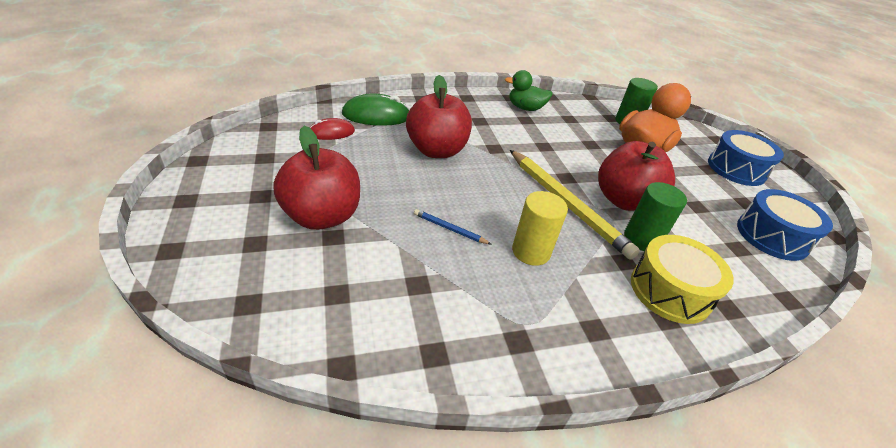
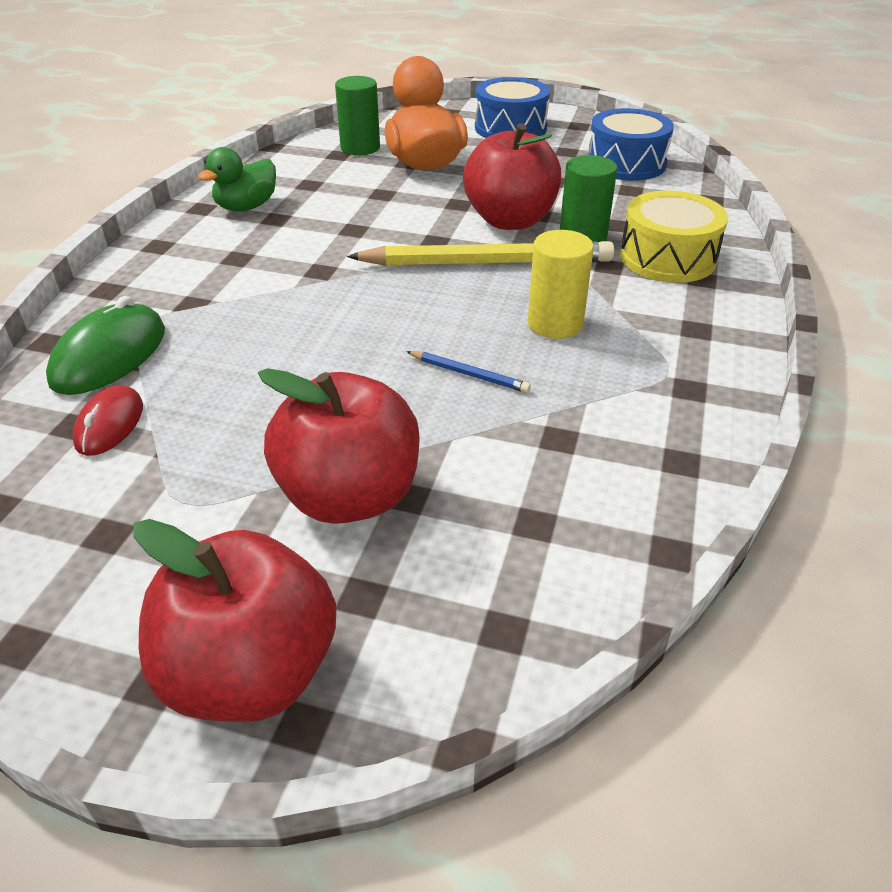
camera: 55 degrees left, 0 degrees up
red apple [406,75,472,158] -> red apple moved to [134,519,336,722]
blue pencil [414,209,492,245] -> blue pencil turned 120 degrees counterclockwise [406,351,531,393]

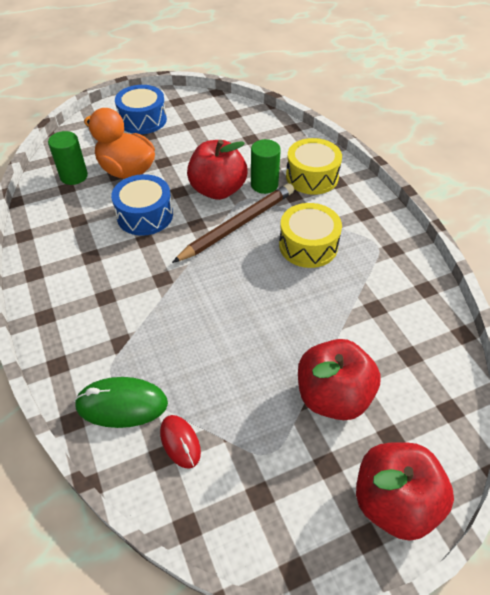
camera: 40 degrees left, 10 degrees up
green mouse [46,296,165,395] -> green mouse turned 75 degrees counterclockwise [74,377,168,428]
green duck [198,147,276,211] -> none
yellow pencil [347,241,614,266] -> brown pencil [172,183,294,263]
blue pencil [406,351,531,393] -> none
yellow cylinder [528,230,594,339] -> yellow drum [279,203,342,268]
blue drum [588,108,674,181] -> blue drum moved to [111,174,173,236]

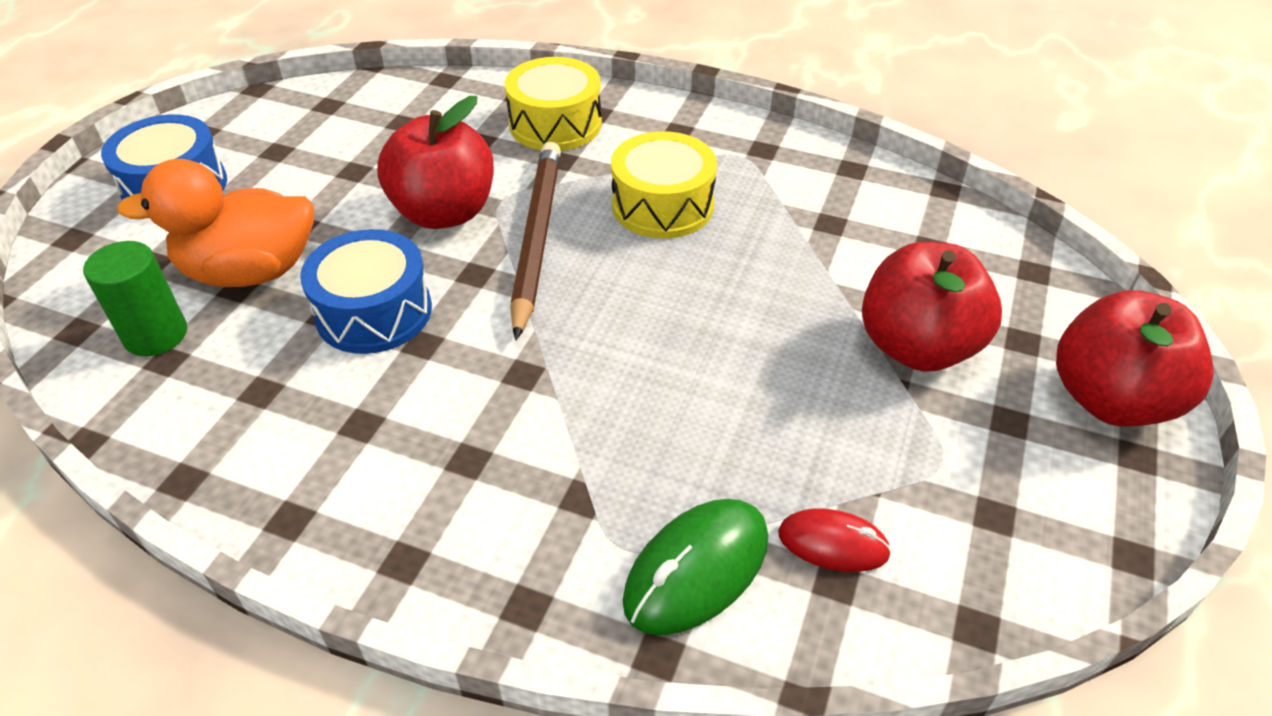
camera: 45 degrees left, 5 degrees down
green cylinder [251,139,281,194] -> none

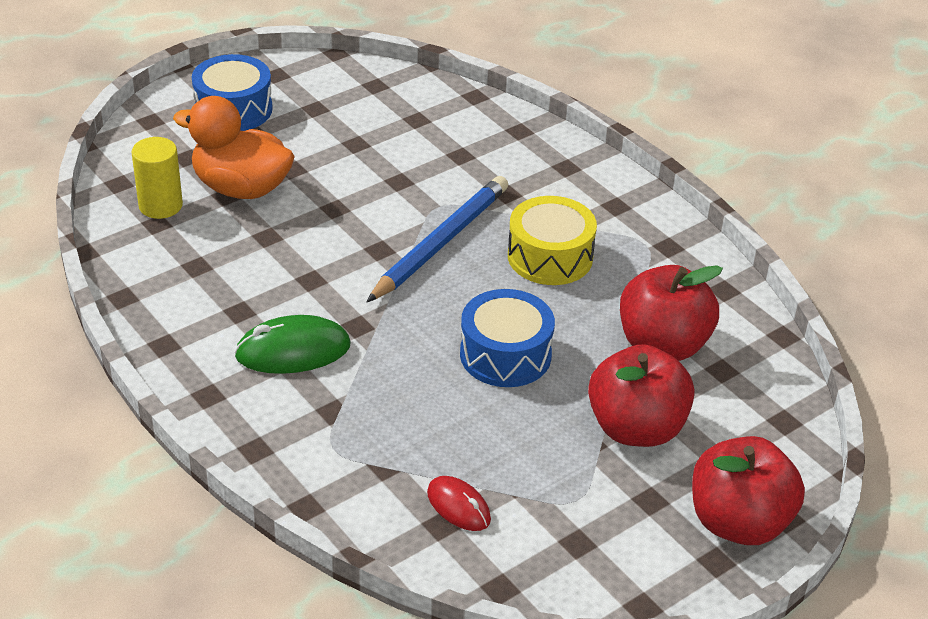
camera: 30 degrees right, 5 degrees down
green cylinder [83,241,187,356] -> yellow cylinder [131,137,183,219]
blue drum [300,229,432,354] -> blue drum moved to [460,289,555,387]
red apple [377,96,494,229] -> red apple moved to [620,265,723,361]
yellow drum [505,57,602,151] -> none
brown pencil [510,142,561,340] -> blue pencil [367,176,508,302]
green mouse [622,499,768,636] -> green mouse moved to [234,315,351,374]

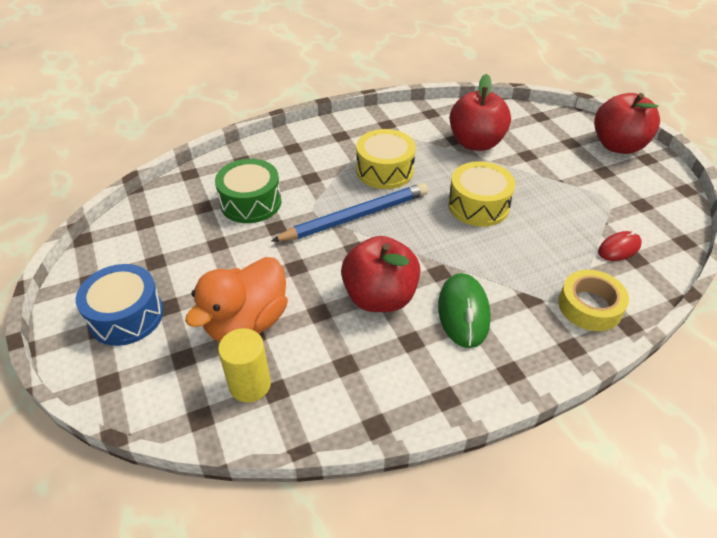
camera: 75 degrees left, 5 degrees up
blue pencil [367,176,508,302] -> blue pencil turned 105 degrees clockwise [271,183,428,242]
blue drum [460,289,555,387] -> yellow drum [448,161,516,227]
red apple [588,344,695,447] -> red apple moved to [341,236,420,312]
none -> green drum [215,159,282,223]
none -> yellow tape [558,270,629,331]

